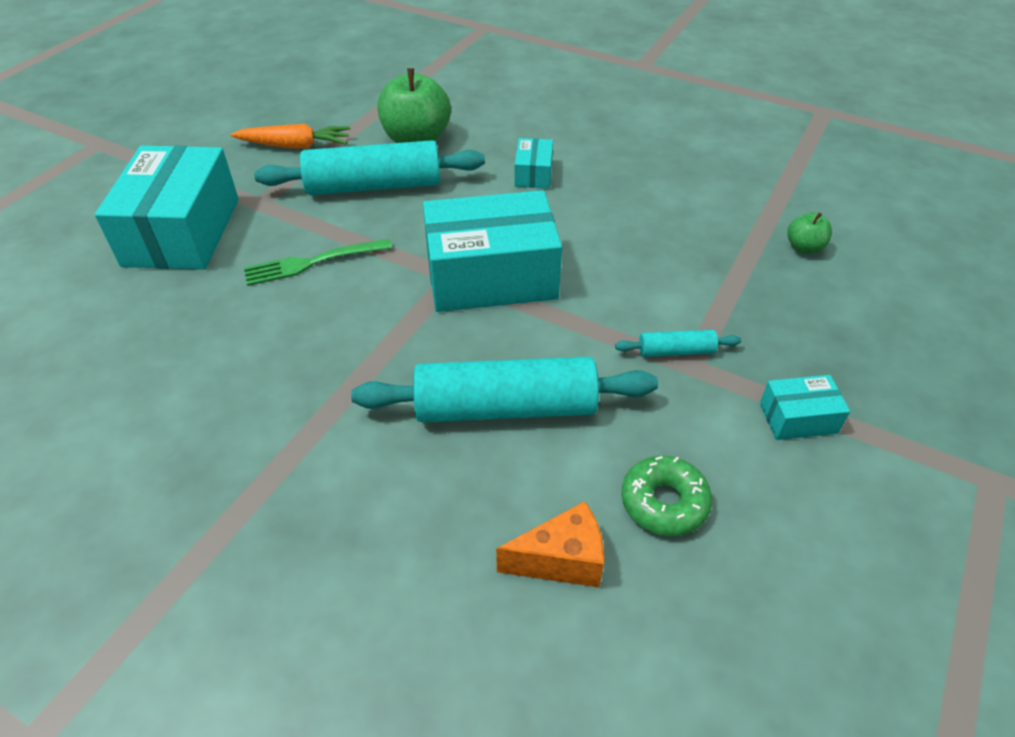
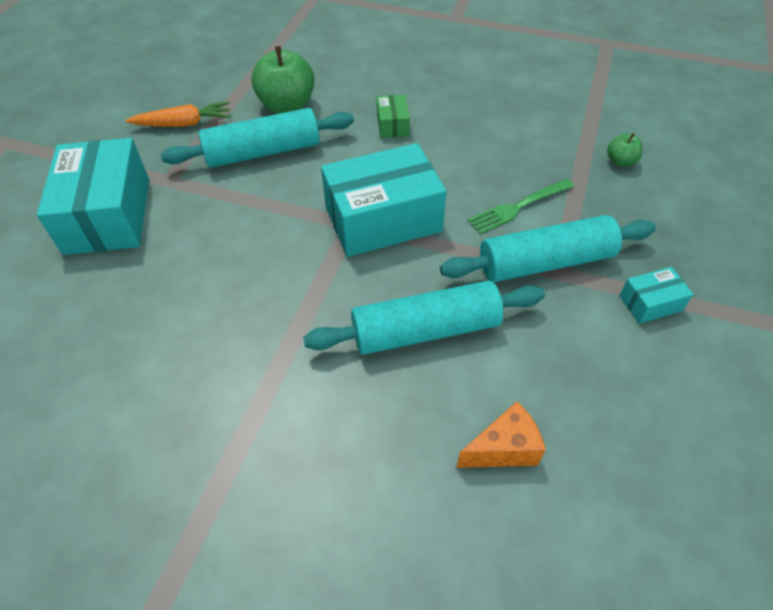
camera: 10 degrees left, 5 degrees up
green fork [244,239,392,286] -> green fork moved to [468,179,575,234]
turquoise box [514,138,553,189] -> green box [377,94,410,138]
turquoise rolling pin [615,329,741,357] -> turquoise rolling pin [440,215,656,282], size x2.22
green donut [621,455,712,536] -> none

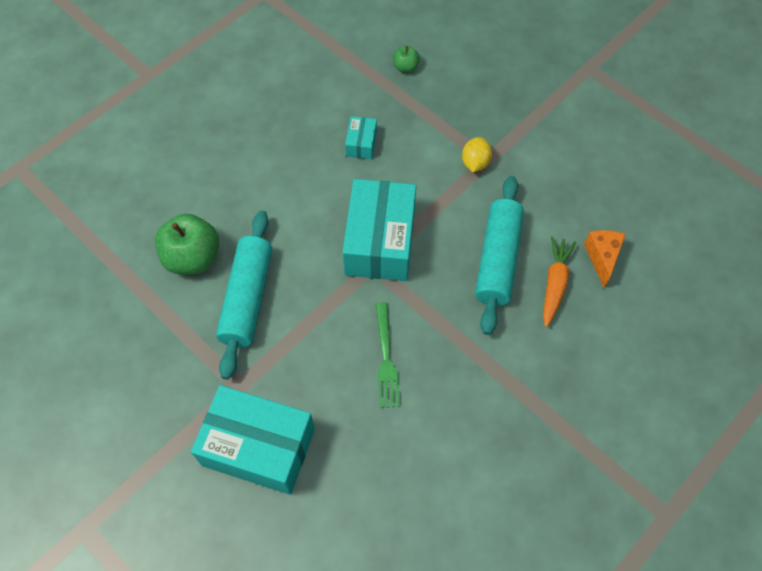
camera: 65 degrees left, 10 degrees up
orange carrot [126,102,231,127] -> orange carrot moved to [543,236,577,327]
green box [377,94,410,138] -> none
turquoise rolling pin [440,215,656,282] -> yellow lemon [462,137,492,172]
green fork [468,179,575,234] -> green fork moved to [376,302,401,408]
turquoise box [619,267,694,324] -> turquoise box moved to [345,116,377,159]

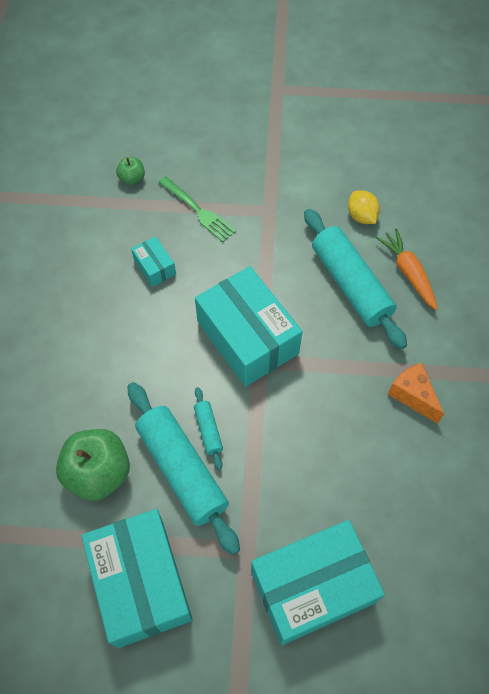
camera: 40 degrees left, 0 degrees up
green fork [376,302,401,408] -> green fork moved to [158,176,236,242]
yellow lemon [462,137,492,172] -> yellow lemon moved to [348,190,380,224]
orange cheese [584,230,626,288] -> orange cheese moved to [388,363,444,424]
none -> turquoise box [81,509,193,648]
none -> turquoise rolling pin [194,387,223,470]

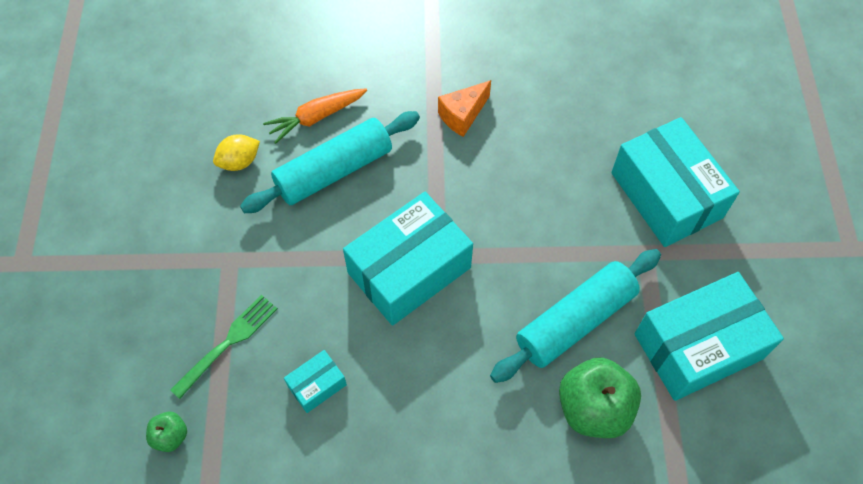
camera: 95 degrees left, 0 degrees up
turquoise rolling pin [194,387,223,470] -> none

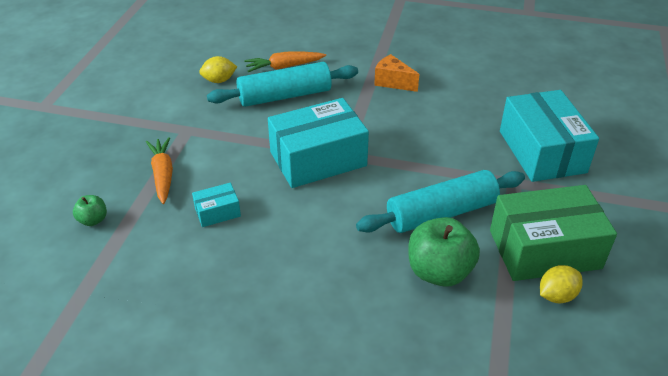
camera: 15 degrees right, 20 degrees down
green fork [170,295,278,399] -> orange carrot [146,137,173,204]
orange cheese [438,80,491,137] -> orange cheese turned 60 degrees clockwise [374,54,419,92]
turquoise box [635,272,784,401] -> green box [490,185,617,281]
none -> yellow lemon [540,265,583,303]

